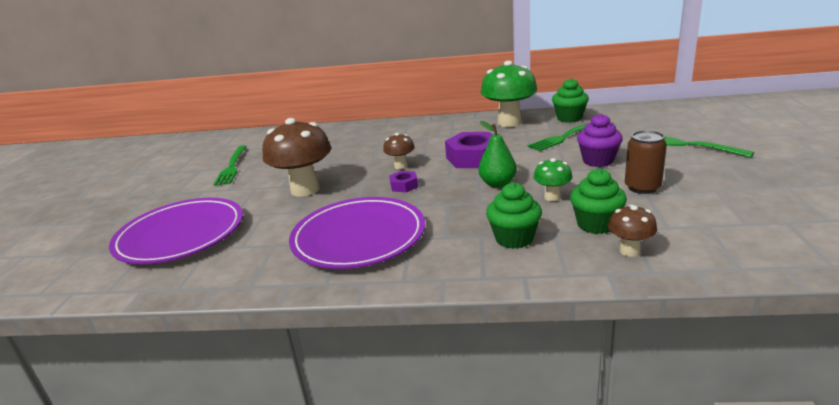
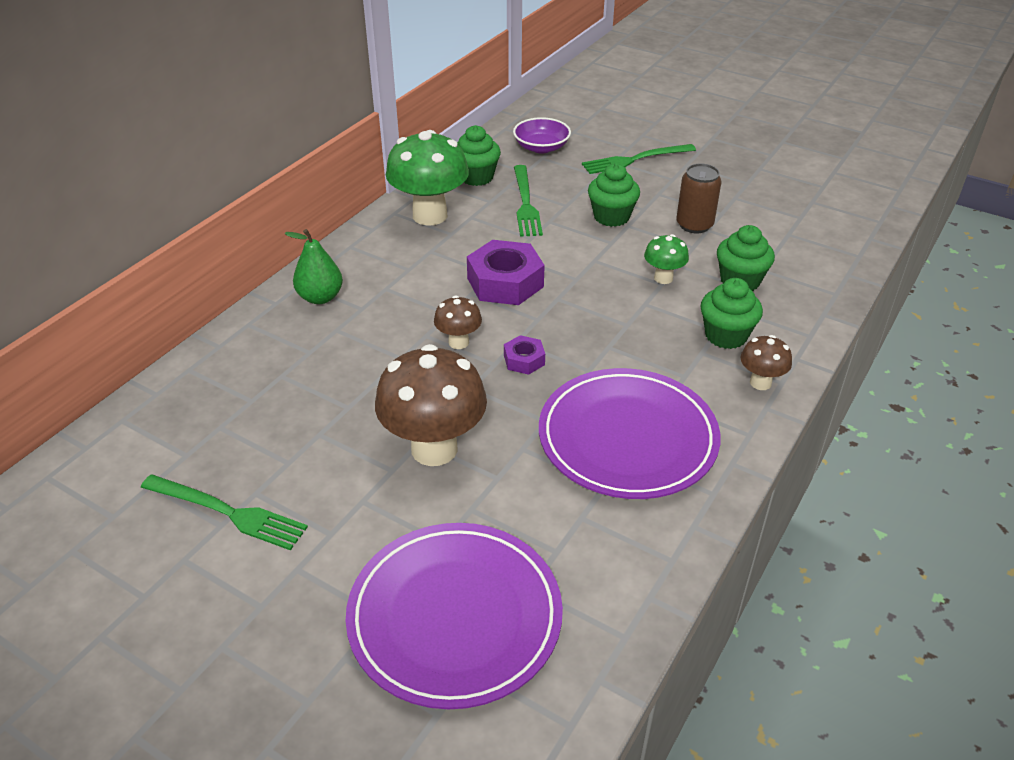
camera: 65 degrees left, 15 degrees up
green pear [478,121,517,188] -> green pear moved to [285,229,343,304]
purple cupcake [577,114,623,167] -> green cupcake [588,163,640,227]
brown mushroom [608,204,657,257] -> brown mushroom moved to [741,335,792,390]
none -> purple bowl [513,117,571,153]

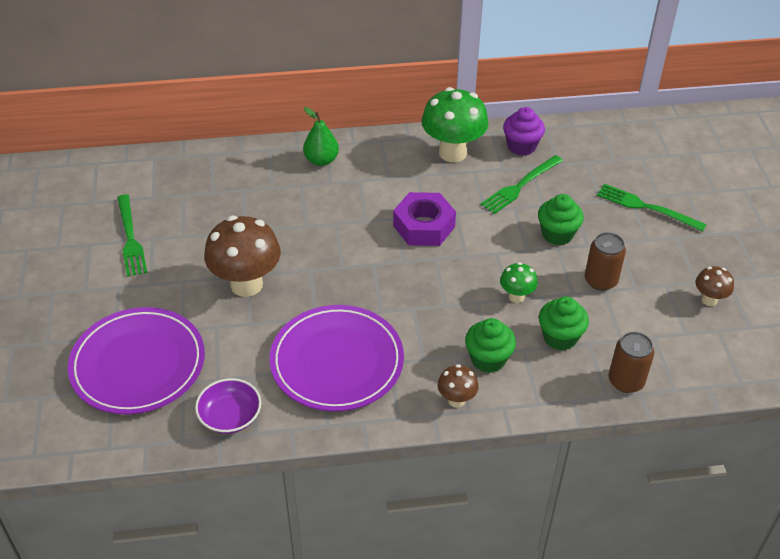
camera: 50 degrees right, 5 degrees up
brown mushroom [434,295,482,349] -> brown mushroom moved to [696,266,734,306]
green cupcake [457,125,501,186] -> purple cupcake [503,107,545,156]
purple nut [504,335,545,375] -> none
purple bowl [513,117,571,153] -> purple bowl moved to [195,378,261,434]
none -> brown can [609,332,654,393]

